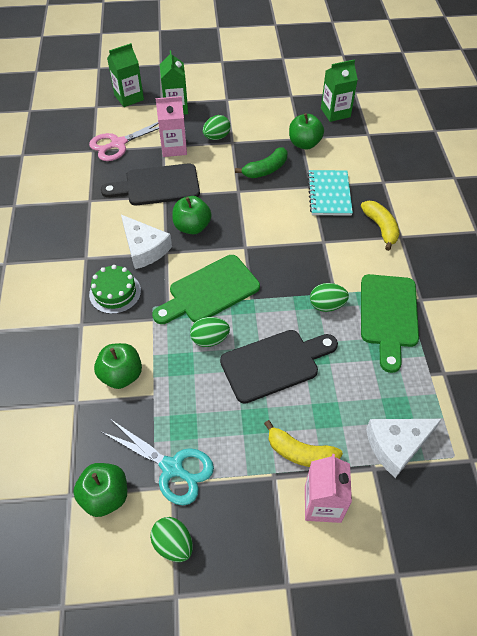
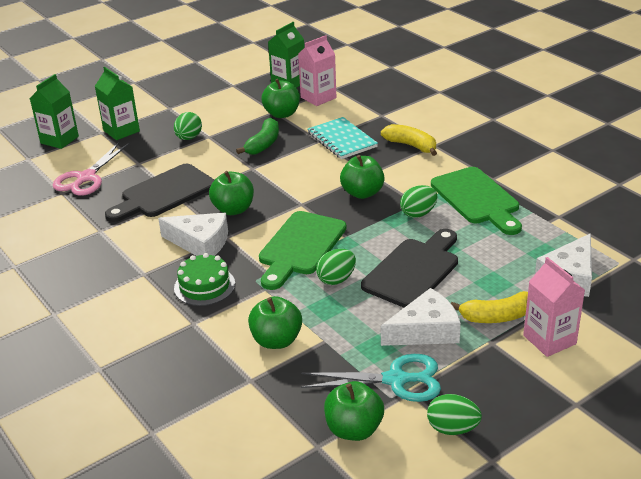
camera: 30 degrees left, 20 degrees down
pink carton [156,96,187,157] -> pink carton moved to [298,35,337,106]
none -> green apple [340,155,385,199]
none -> white cheese [381,288,461,346]

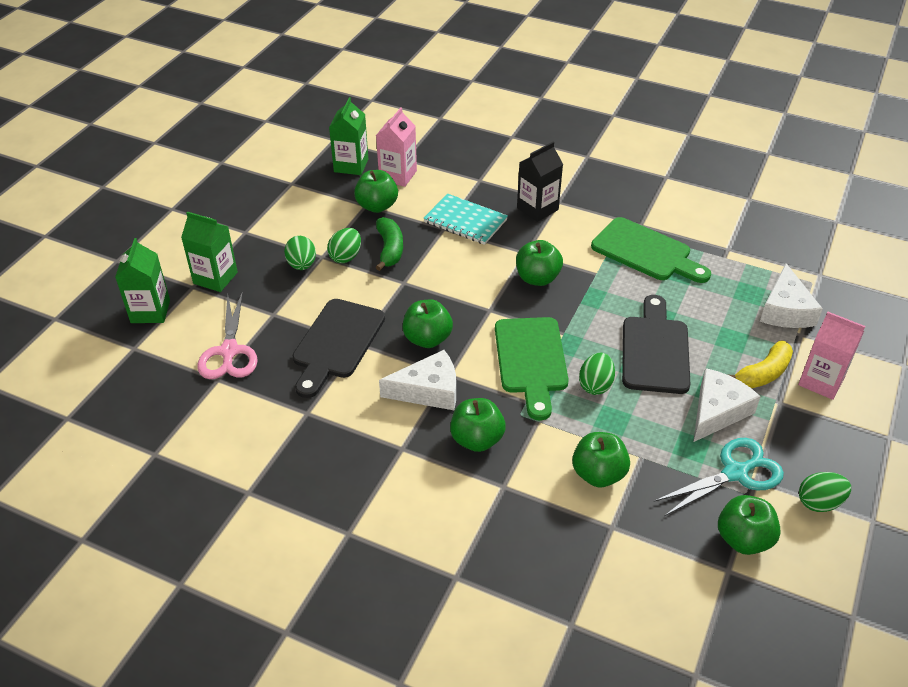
camera: 30 degrees left, 10 degrees up
green cake [174,253,235,306] -> green apple [450,398,506,452]
yellow banana [381,124,437,156] -> black carton [517,142,563,222]
green egg [400,185,438,218] -> green egg moved to [327,228,361,263]

